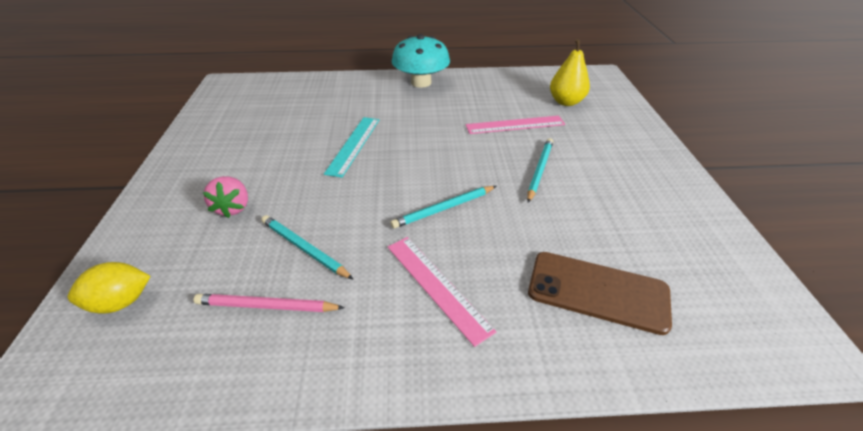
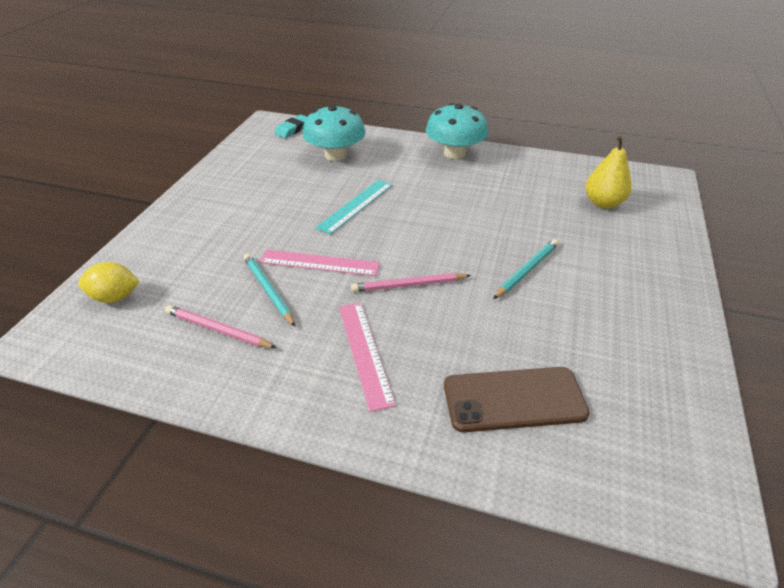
camera: 20 degrees right, 0 degrees up
pink strawberry [203,176,248,218] -> none
turquoise pencil [390,186,496,229] -> pink pencil [351,273,471,292]
pink ruler [466,116,565,134] -> pink ruler moved to [259,250,380,276]
brown phone [528,252,672,335] -> brown phone turned 45 degrees counterclockwise [444,367,590,433]
none -> turquoise eraser [274,114,307,138]
none -> turquoise mushroom [303,104,366,161]

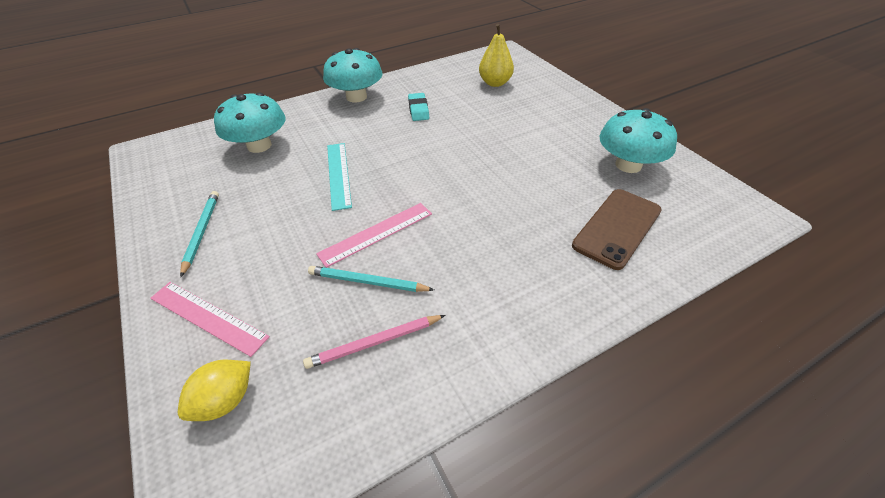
camera: 45 degrees left, 5 degrees up
turquoise eraser [274,114,307,138] -> turquoise eraser moved to [408,93,429,121]
pink ruler [339,303,396,412] -> pink ruler moved to [150,282,270,357]
pink pencil [351,273,471,292] -> none
turquoise pencil [493,239,559,299] -> turquoise pencil moved to [180,191,219,277]
none -> turquoise mushroom [600,108,677,173]

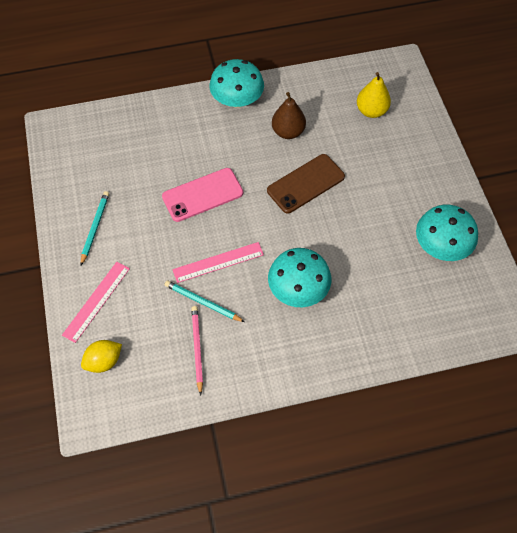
camera: 15 degrees right, 15 degrees up
pink ruler [150,282,270,357] -> pink ruler turned 75 degrees clockwise [62,262,130,343]
turquoise mushroom [214,93,285,153] -> turquoise mushroom moved to [268,248,331,307]
pink pencil [303,315,445,369] -> pink pencil turned 90 degrees clockwise [191,306,203,396]
turquoise ruler [327,143,352,211] -> pink phone [162,168,243,222]
turquoise eraser [408,93,429,121] -> brown pear [272,92,306,139]
brown phone [572,189,662,270] -> brown phone moved to [267,154,345,214]

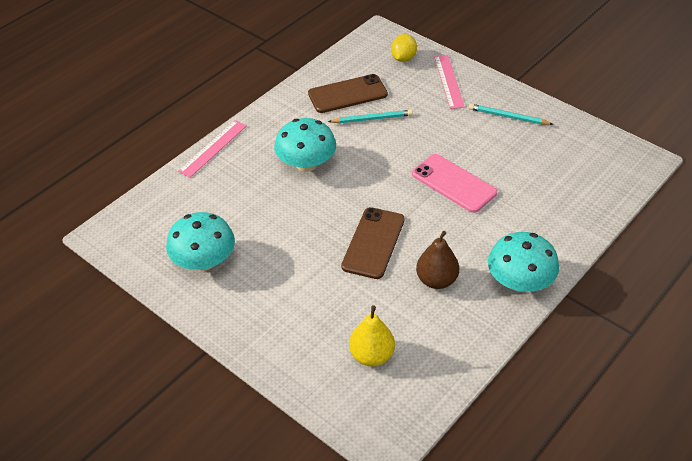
camera: 145 degrees right, 15 degrees down
turquoise pencil [81,191,109,265] -> turquoise pencil turned 135 degrees clockwise [469,104,553,125]
pink phone [162,168,243,222] -> pink phone turned 75 degrees counterclockwise [412,154,497,213]
pink ruler [172,242,264,283] -> pink ruler moved to [178,120,247,178]
pink pencil [191,306,203,396] -> brown phone [308,74,388,113]

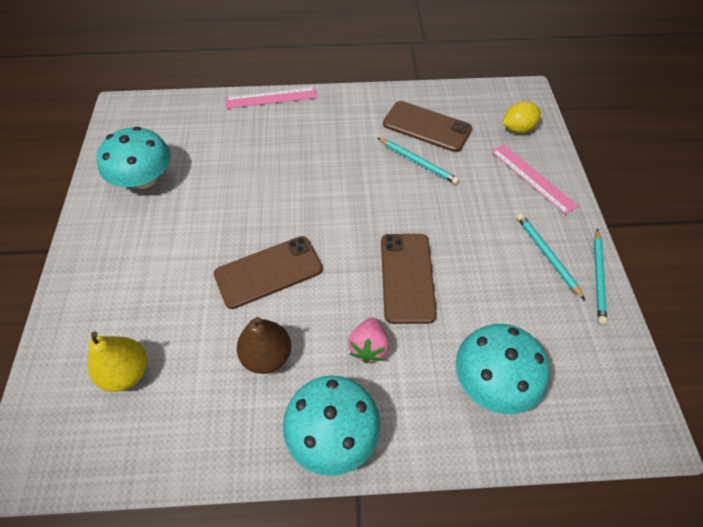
camera: 45 degrees right, 10 degrees up
turquoise mushroom [274,118,336,172] -> turquoise mushroom moved to [455,324,549,414]
pink phone [412,154,497,213] -> brown phone [381,234,437,324]
pink ruler [434,55,465,109] -> pink ruler turned 75 degrees counterclockwise [491,144,578,215]
none -> pink strawberry [348,317,389,363]
none -> turquoise pencil [594,228,607,325]

